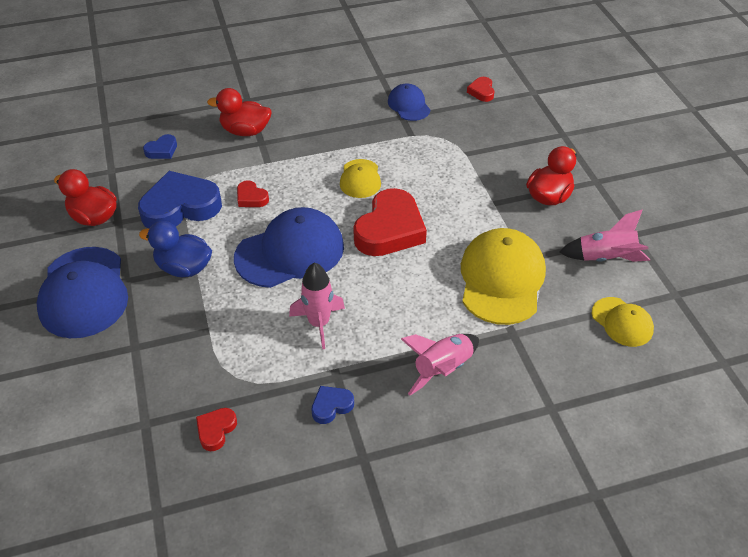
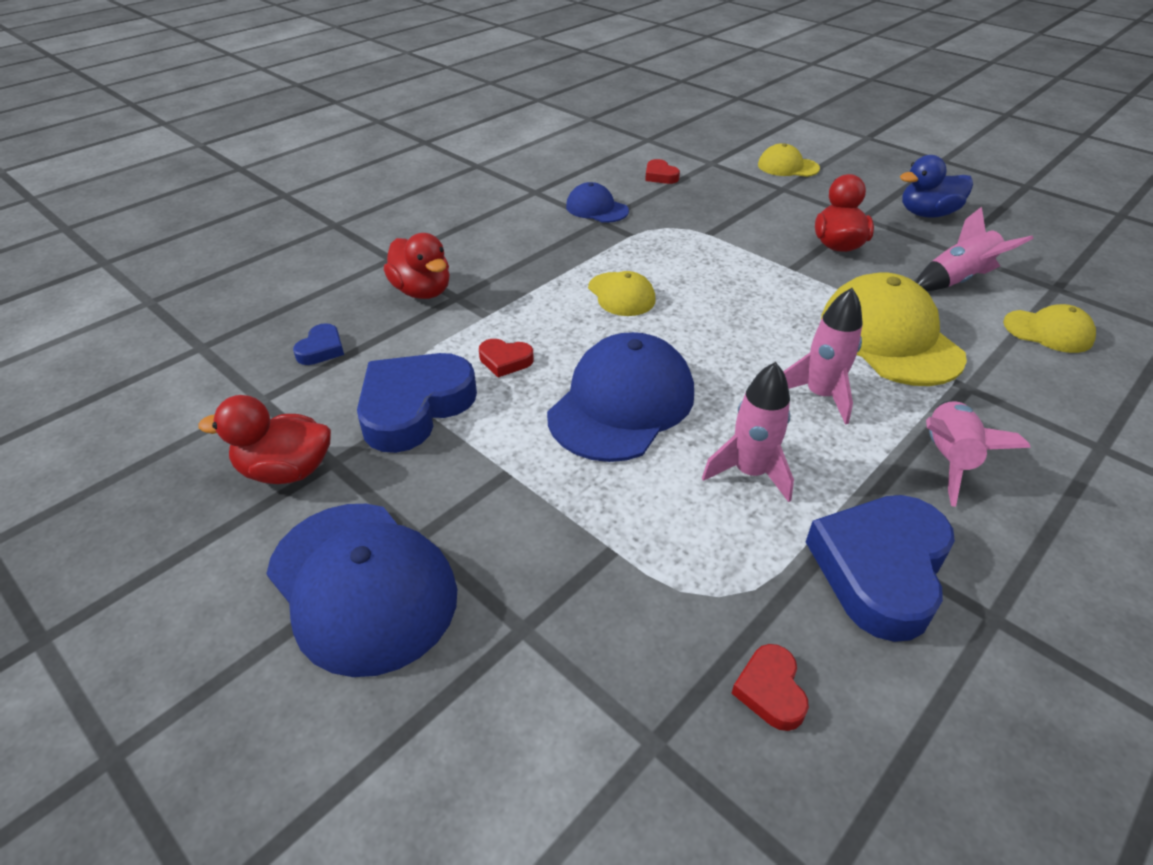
camera: 30 degrees left, 5 degrees down
blue duck [139,221,212,277] -> blue duck moved to [900,155,973,218]
red duck [207,88,272,136] -> red duck turned 105 degrees counterclockwise [384,233,450,299]
blue heart [312,386,354,424] -> blue heart [806,495,955,642], size x2.18
red heart [353,188,427,256] -> none
none -> yellow cap [758,143,820,177]
none -> pink rocket [783,288,862,425]

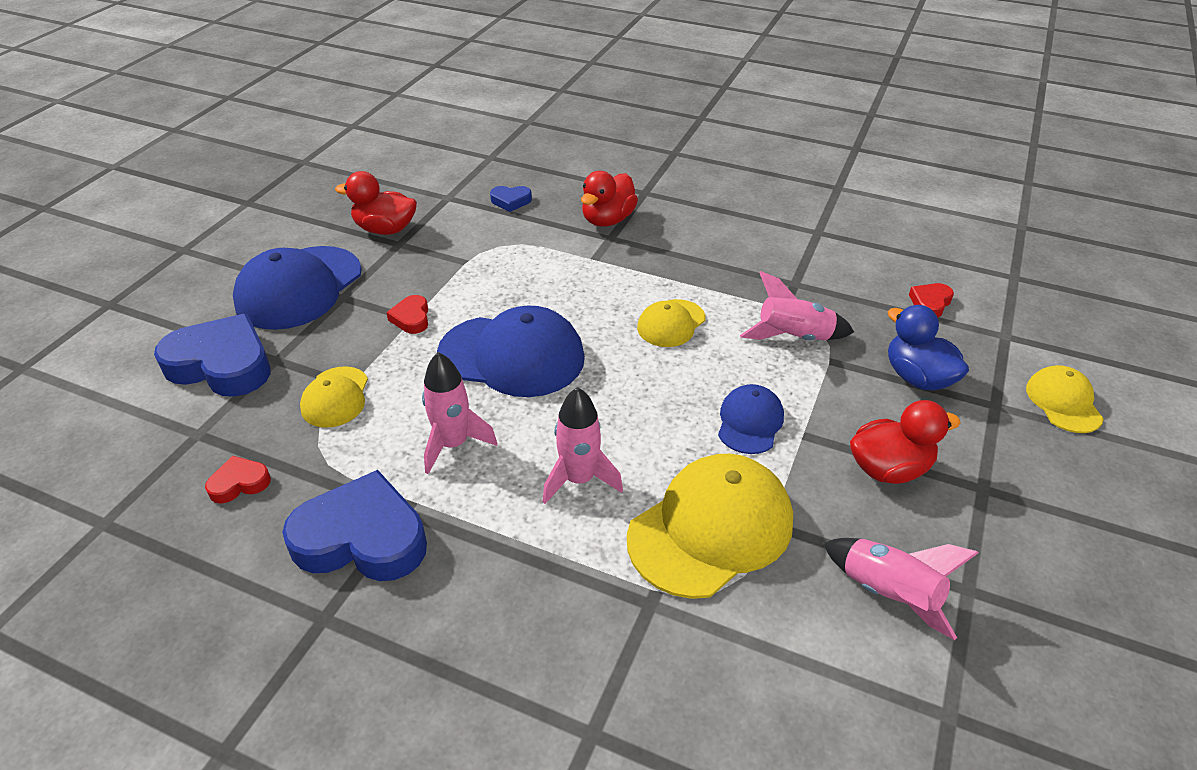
camera: 70 degrees right, 0 degrees up
red duck [198,395,331,484] -> red duck turned 60 degrees counterclockwise [335,171,417,235]
blue heart [357,353,477,453] -> blue heart moved to [154,313,270,397]
red heart [479,339,534,378] -> red heart moved to [386,295,428,334]
blue cap [566,182,629,223] -> blue cap moved to [718,384,784,454]
blue duck [900,155,973,218] -> blue duck moved to [888,305,969,390]
pink rocket [926,401,1031,507] -> pink rocket moved to [740,271,854,340]
yellow cap [1003,304,1096,353] -> yellow cap moved to [300,366,368,428]

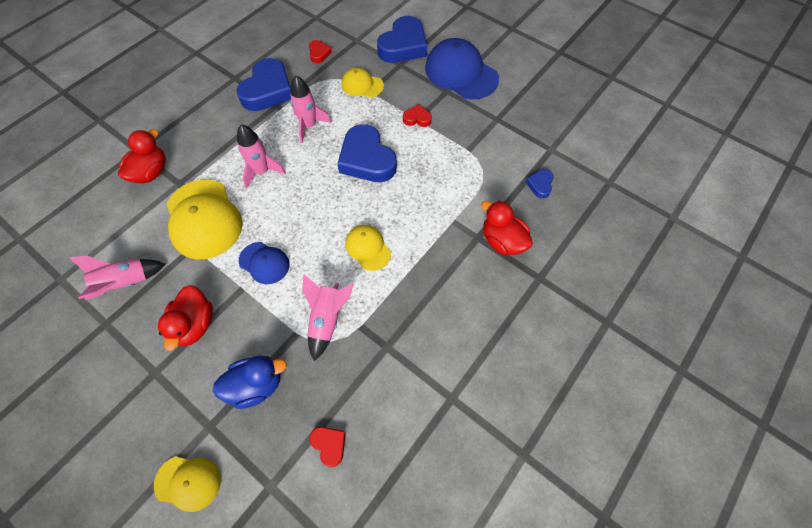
camera: 105 degrees right, 20 degrees up
red duck [335,171,417,235] -> red duck moved to [118,129,166,183]
blue cap [437,305,585,397] -> blue heart [337,124,397,182]

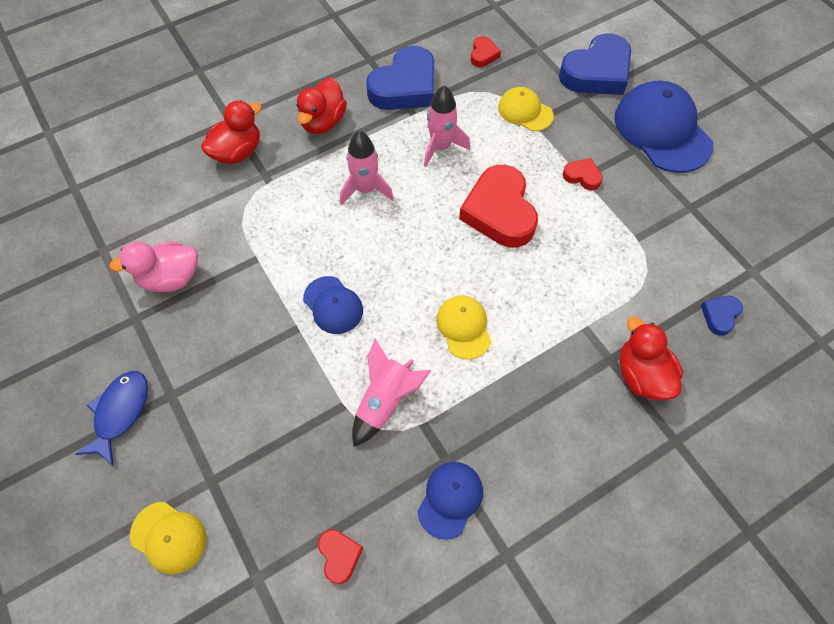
camera: 20 degrees right, 0 degrees up
pink rocket [68,256,165,300] -> pink duck [109,241,198,292]
red duck [158,285,213,351] -> red duck moved to [297,78,347,134]
yellow cap [167,179,243,259] -> none
blue duck [212,355,287,409] -> none
blue heart [337,124,397,182] -> red heart [459,165,538,247]
none -> blue fish [75,371,148,466]
none -> blue cap [418,462,483,540]

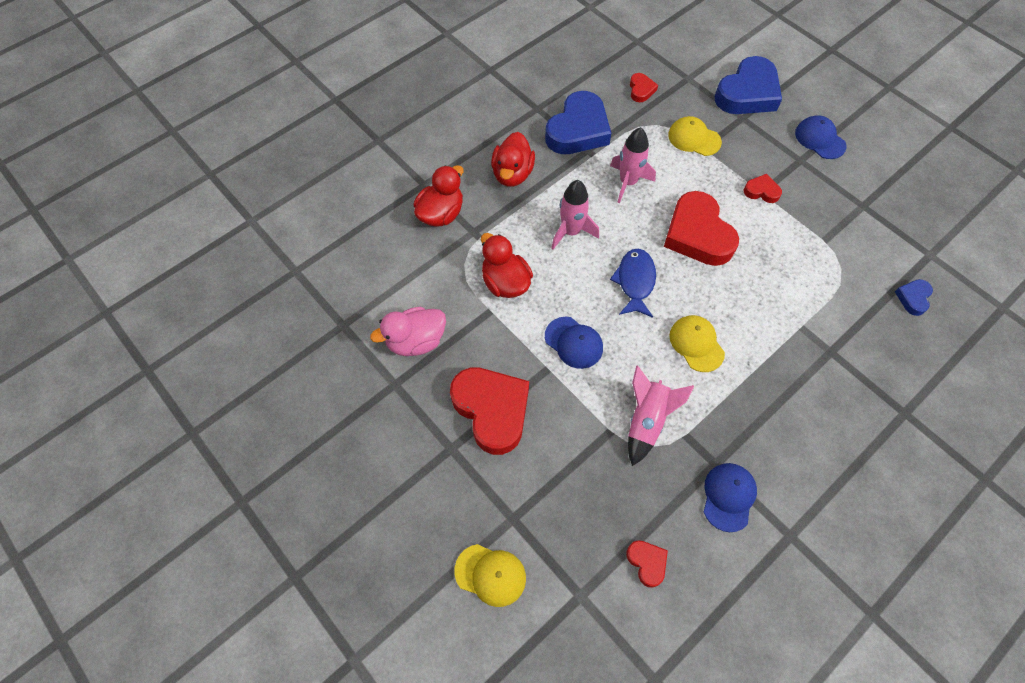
camera: 10 degrees left, 0 degrees up
blue fish [75,371,148,466] -> blue fish moved to [610,249,656,318]
blue cap [614,81,713,173] -> blue cap [795,115,847,159], size x0.54
red duck [620,317,683,401] -> red duck moved to [481,233,533,298]
none -> red heart [450,367,529,455]

